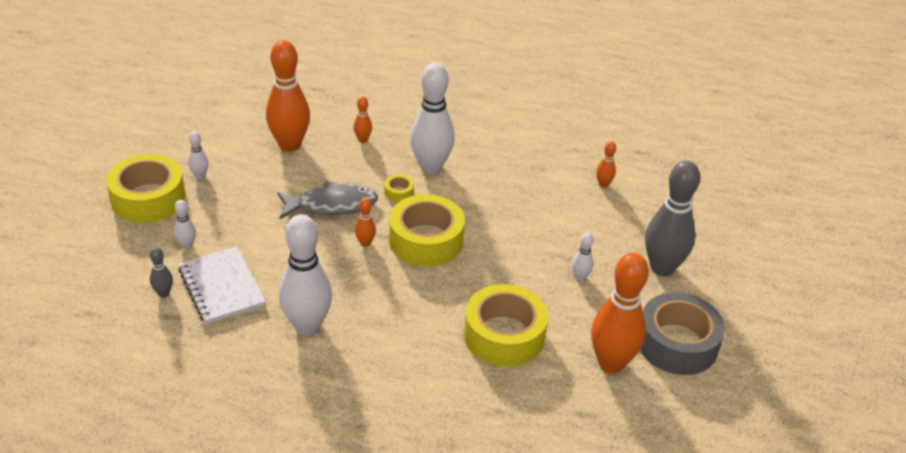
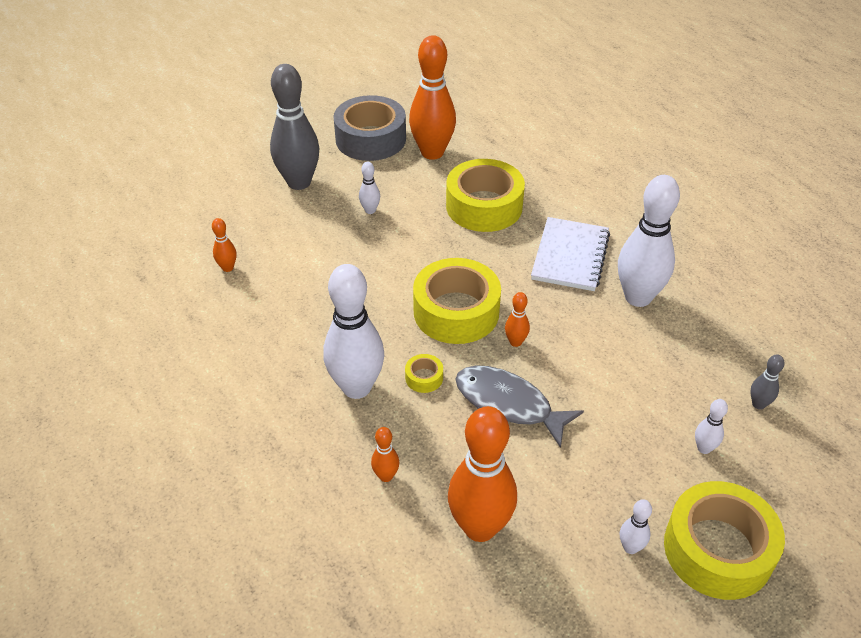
camera: 135 degrees left, 5 degrees up
white notebook [178,246,266,324] -> white notebook moved to [531,217,610,291]

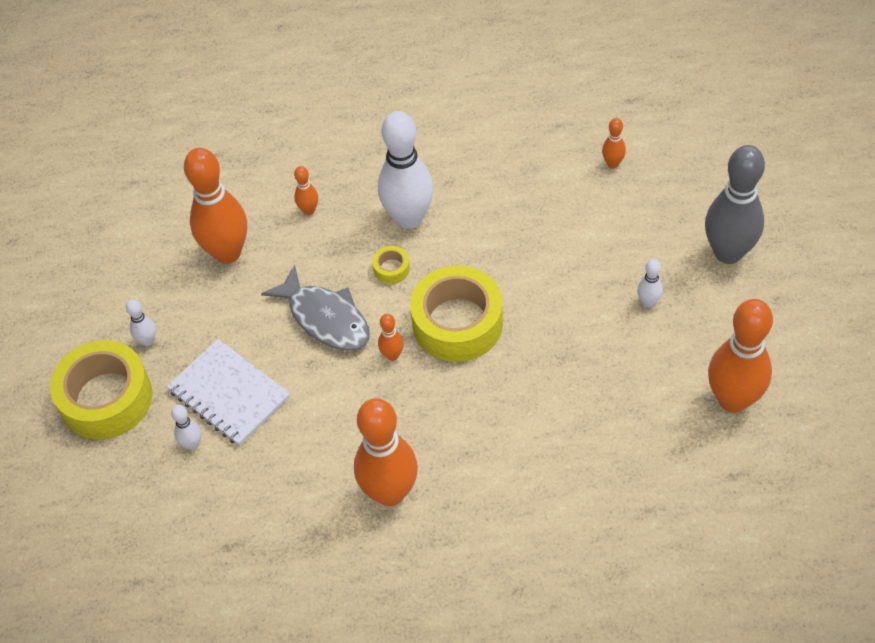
camera: 120 degrees right, 10 degrees up
grey tape [333,95,406,161] -> none
yellow tape [446,159,525,232] -> none
grey fish [455,365,584,448] -> grey fish turned 75 degrees clockwise [261,264,370,351]
white notebook [531,217,610,291] -> white notebook moved to [167,339,290,446]
white bowling pin [618,175,680,307] -> orange bowling pin [354,398,418,506]
grey bowling pin [750,354,785,410] -> none

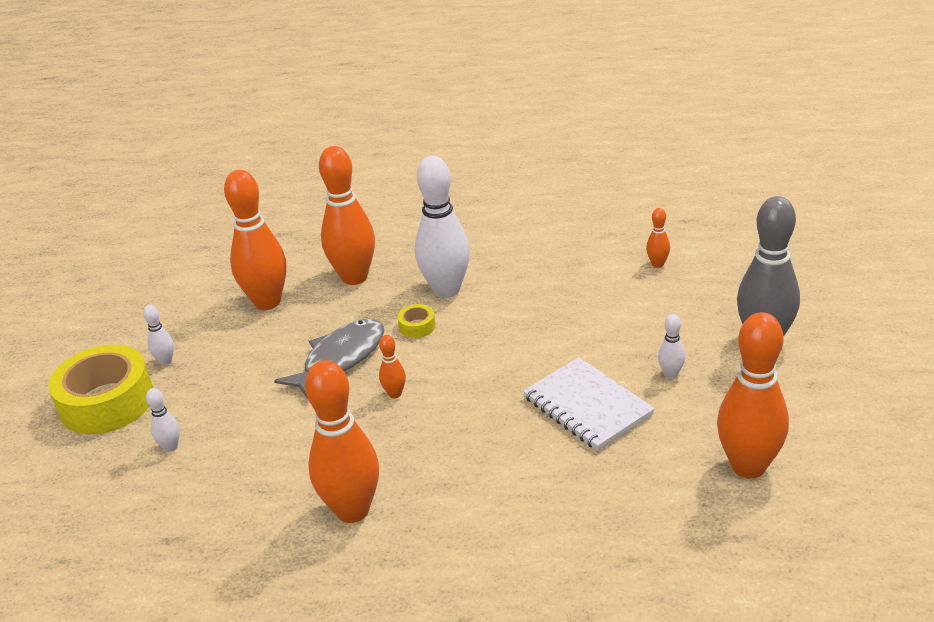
camera: 10 degrees right, 20 degrees down
white notebook [167,339,290,446] -> white notebook moved to [523,357,655,451]
grey fish [261,264,370,351] -> grey fish turned 105 degrees counterclockwise [274,319,384,397]
orange bowling pin [294,166,318,215] -> orange bowling pin [319,146,375,285], size x2.29
yellow tape [410,266,503,362] -> none

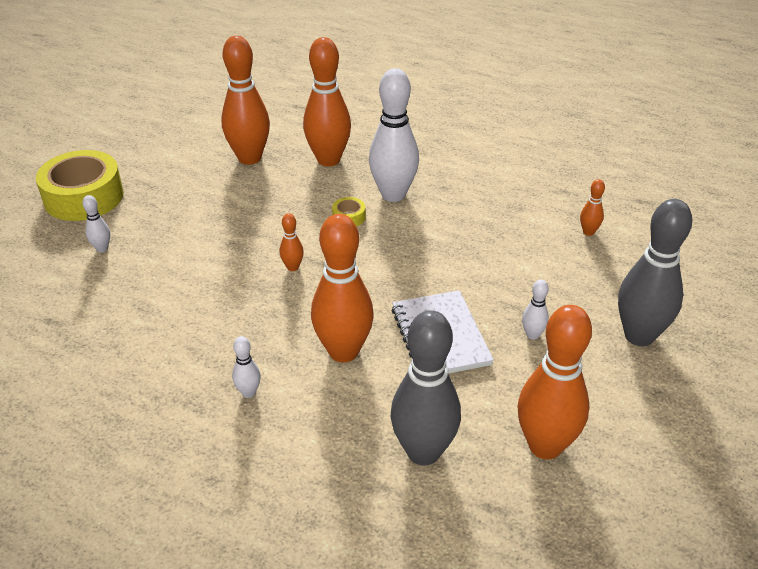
camera: 20 degrees right, 5 degrees up
white bowling pin [143,305,174,365] -> white bowling pin moved to [232,336,261,398]
grey fish [274,319,384,397] -> none
orange bowling pin [305,360,379,523] -> orange bowling pin moved to [311,214,374,363]
none -> grey bowling pin [391,310,461,466]

